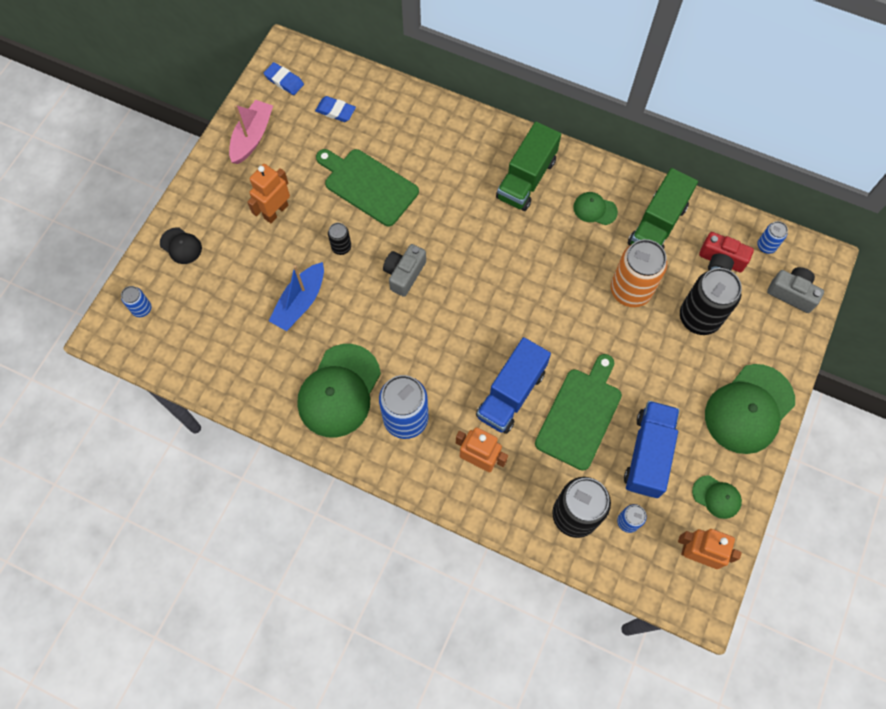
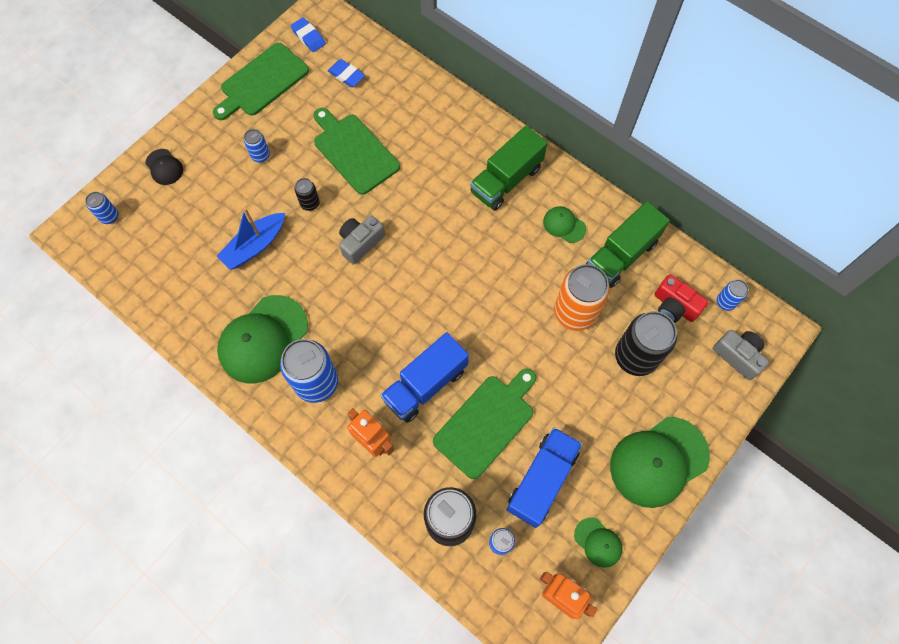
camera: 15 degrees right, 0 degrees up
pink boat [229,100,273,164] -> green cutting board [213,43,309,120]
orange robot [247,164,290,223] -> blue can [244,129,270,163]

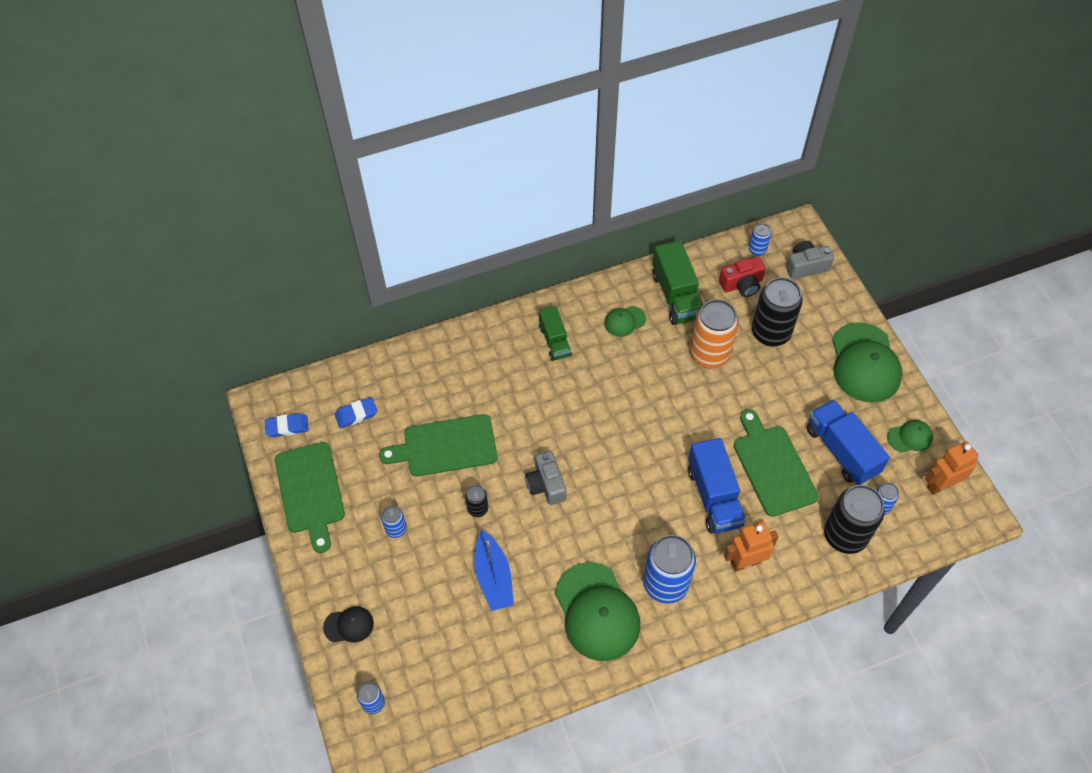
camera: 60 degrees left, 10 degrees down
green truck [470,126,548,211] -> green truck [539,306,572,361], size x0.64

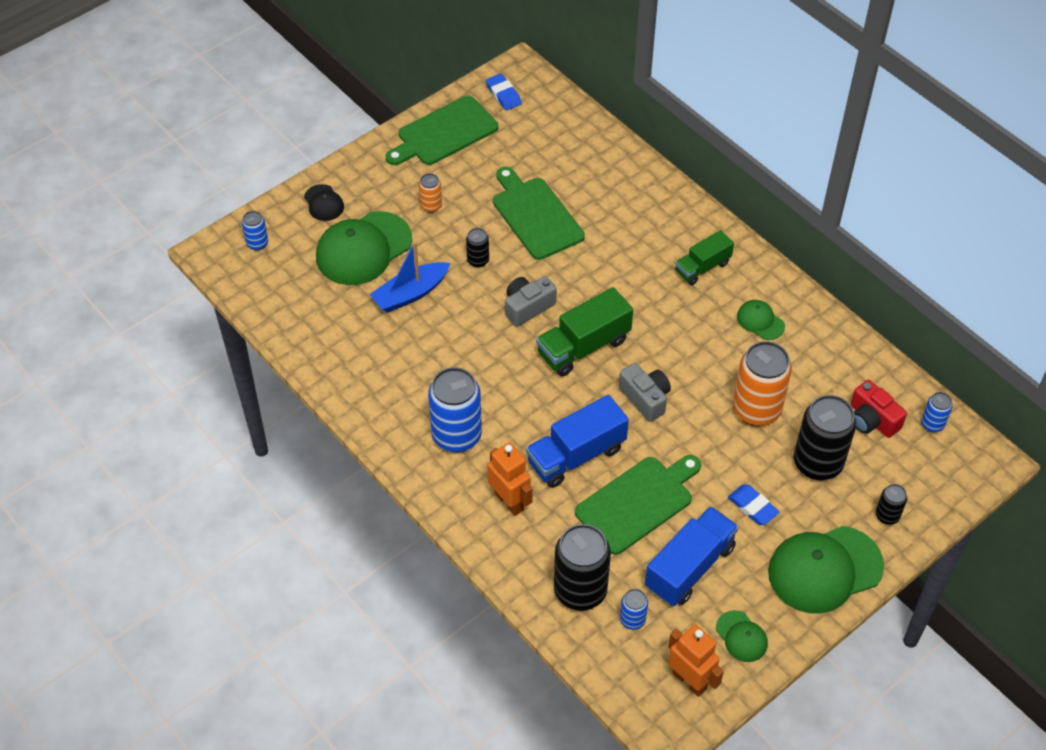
camera: 70 degrees right, 5 degrees down
blue eraser [335,397,377,428] -> blue eraser moved to [728,484,780,525]
blue can [381,506,407,538] -> orange can [419,173,442,213]
green cap [555,562,640,661] -> green cap moved to [316,211,412,285]
green truck [653,241,703,325] -> green truck moved to [536,287,633,376]
grey camera [786,241,834,279] -> grey camera moved to [619,363,671,422]
none -> black can [876,484,907,525]

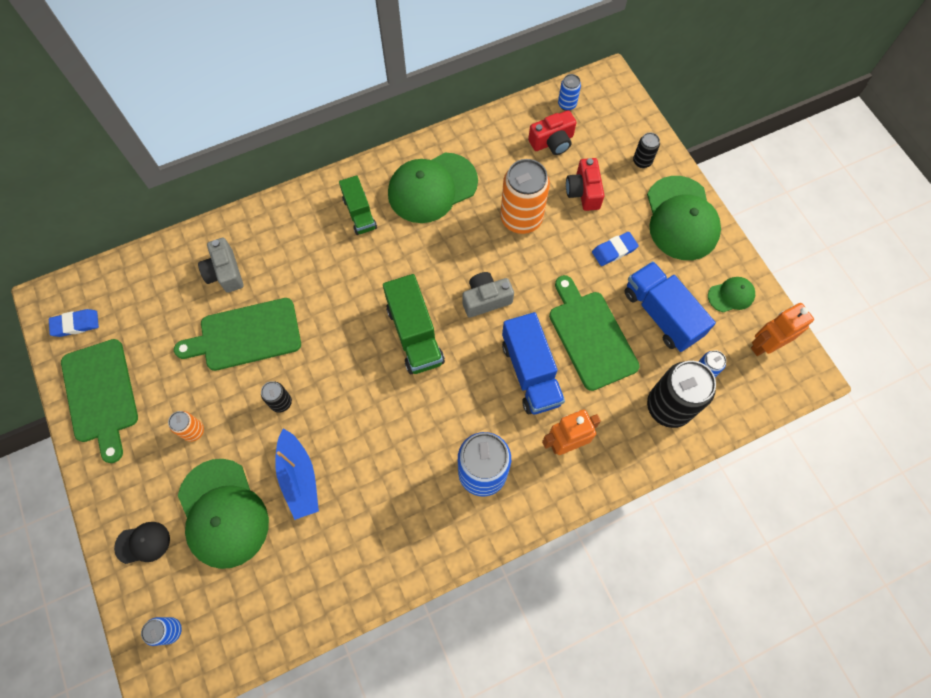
camera: 75 degrees left, 15 degrees up
grey camera [505,276,557,327] -> grey camera moved to [198,238,243,293]
green cap [737,300,785,340] -> green cap [388,153,478,223], size x2.08
black can [794,395,856,480] -> red camera [566,158,605,211]

